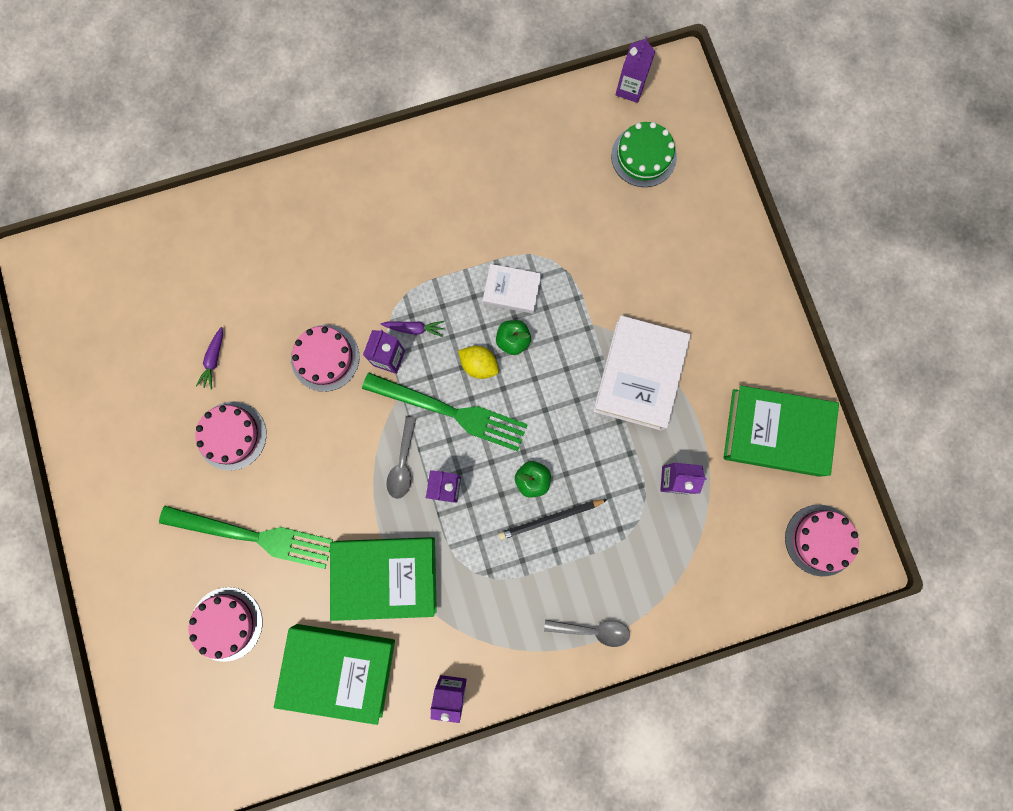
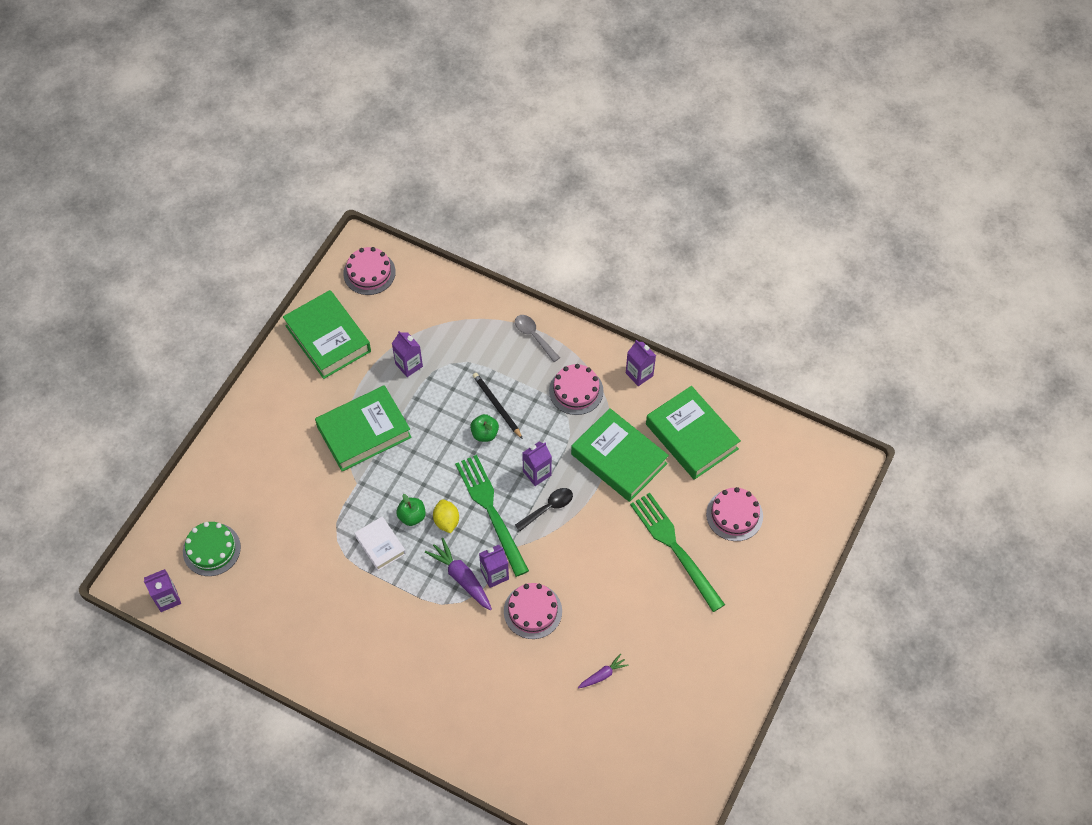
camera: 135 degrees left, 20 degrees down
pink cake [195,401,267,471] -> pink cake moved to [549,364,604,415]
purple carrot [381,321,444,337] -> purple carrot [425,538,492,611], size x1.69
grey spoon [386,416,417,499] -> black spoon [515,488,573,531]
black pencil [498,499,608,540] -> black pencil turned 150 degrees counterclockwise [473,373,523,439]
white book [593,315,691,431] -> green book [315,385,412,472]

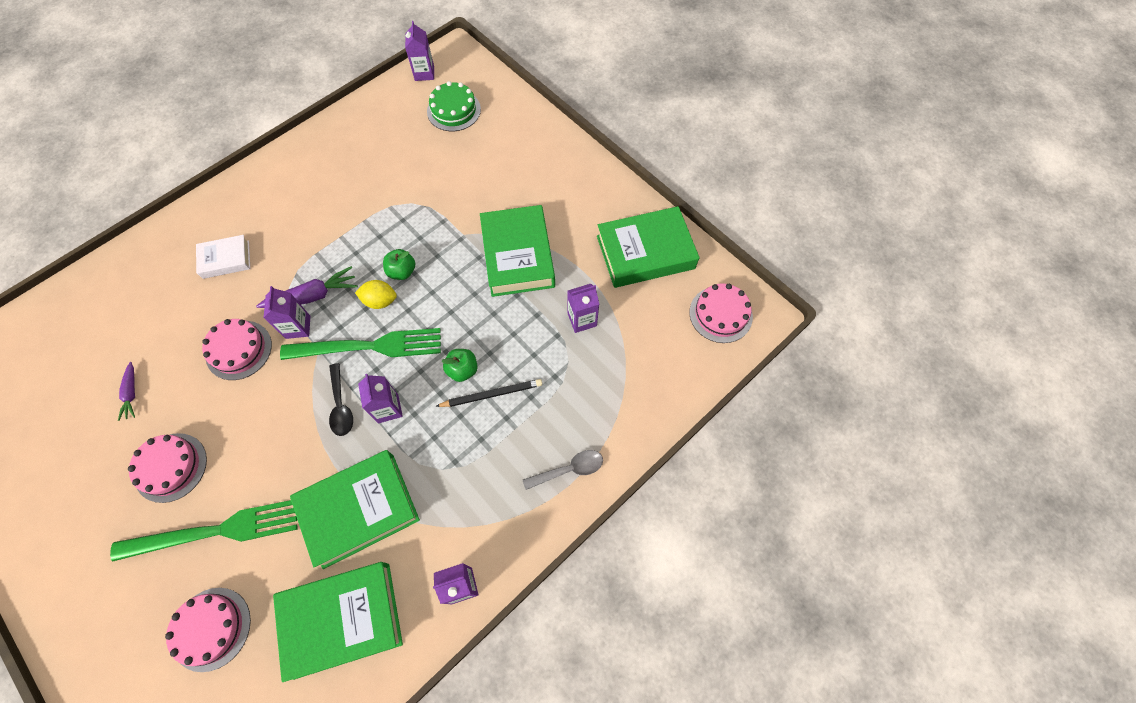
camera: 110 degrees right, 5 degrees up
white book [355,517,406,571] -> white book moved to [196,235,250,279]
pink cake [549,364,604,415] -> pink cake moved to [128,433,207,503]

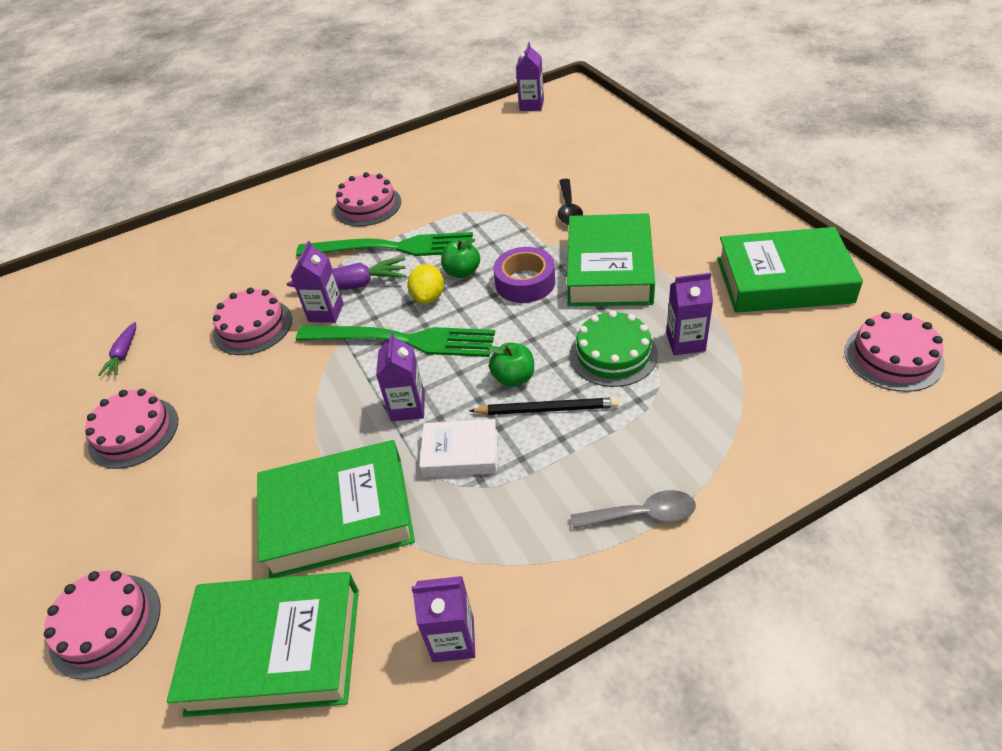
camera: 20 degrees right, 20 degrees down
green fork [110,500,297,562] -> green fork moved to [296,232,473,256]
white book [196,235,250,279] -> white book moved to [419,419,497,477]
black spoon [329,363,353,436] -> black spoon moved to [558,179,583,225]
yellow lemon [355,280,397,309] -> yellow lemon turned 75 degrees clockwise [407,264,444,304]
green cake [427,81,481,131] -> green cake moved to [570,310,658,387]
none -> pink cake [334,172,401,226]
none -> purple tape [493,247,555,303]

